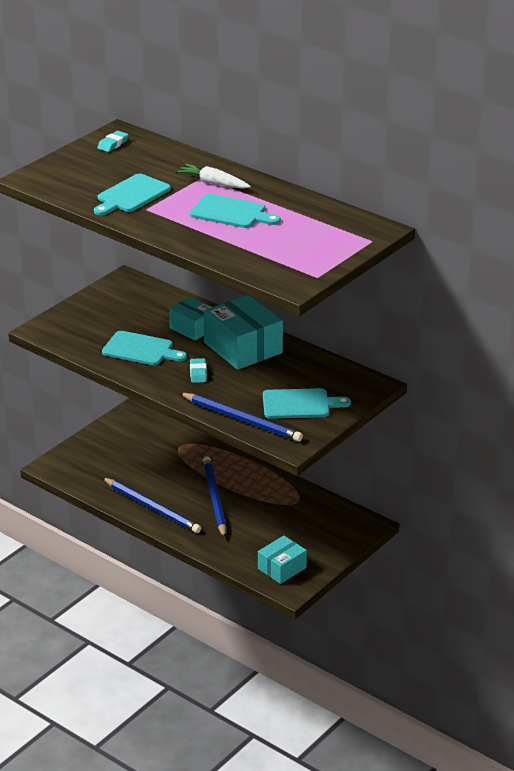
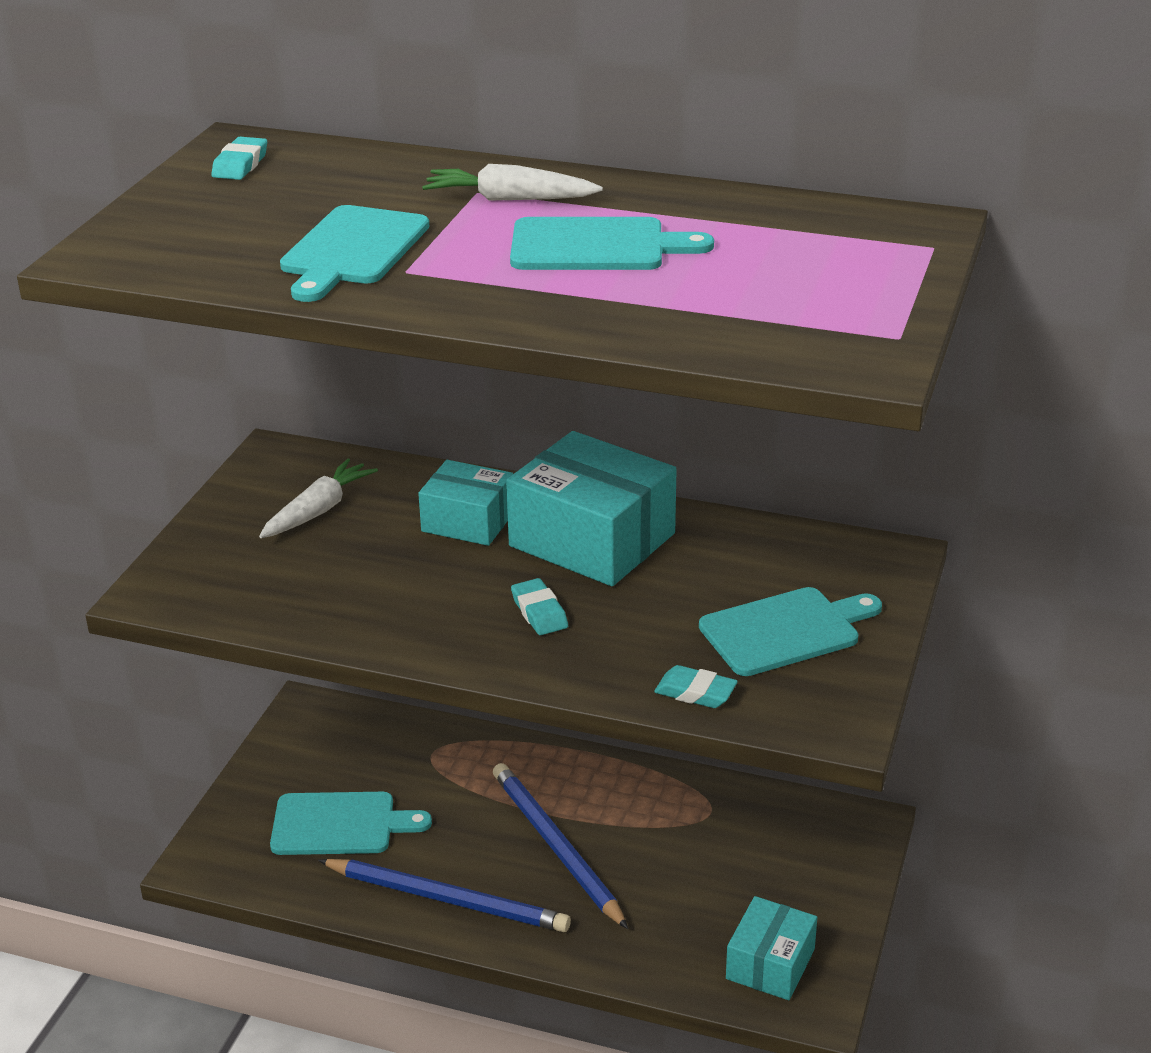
camera: 20 degrees left, 0 degrees up
turquoise cutting board [102,331,187,365] -> turquoise cutting board moved to [270,792,432,855]
blue pencil [180,393,303,442] -> turquoise eraser [654,665,738,708]
none -> white carrot [259,458,378,538]

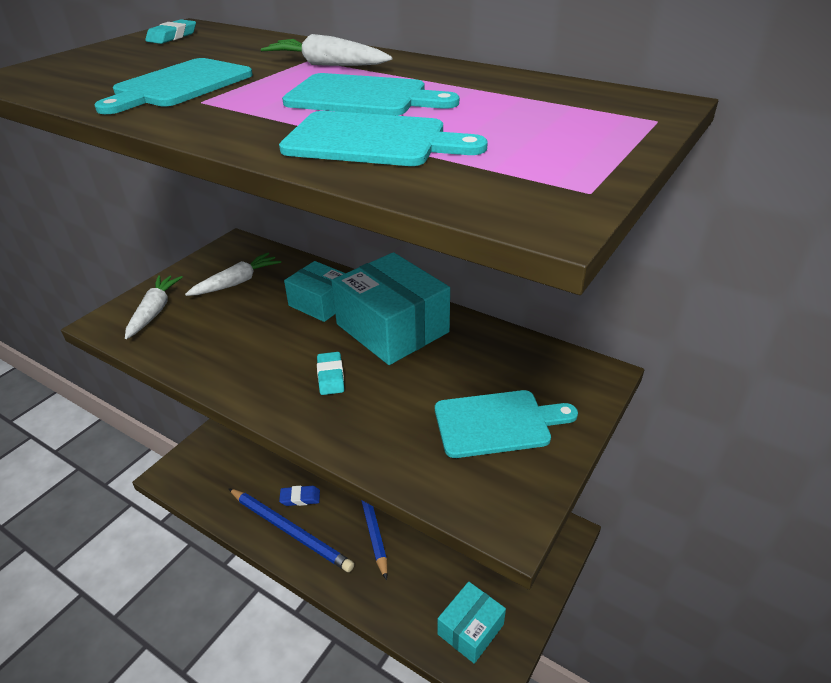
camera: 15 degrees right, 5 degrees up
turquoise cutting board [270,792,432,855] -> turquoise cutting board moved to [279,111,488,166]
turquoise eraser [654,665,738,708] -> none
none -> white carrot [125,275,183,339]
none -> blue eraser [279,486,320,506]

